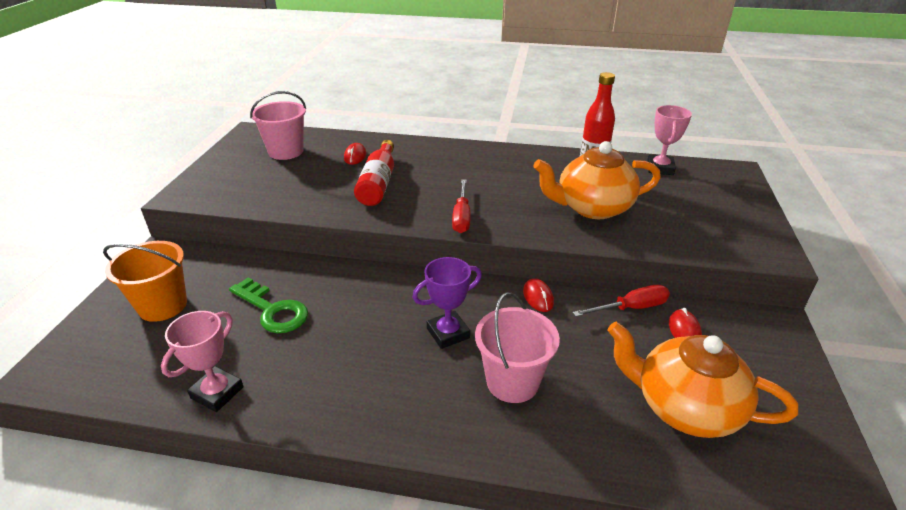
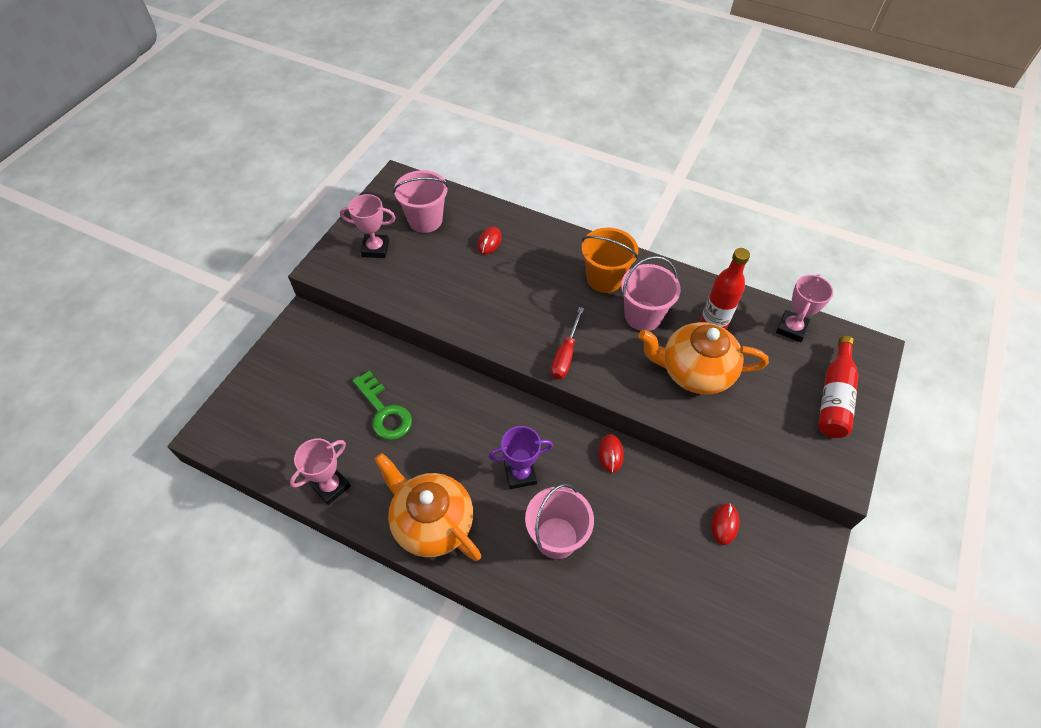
camera: 15 degrees right, 20 degrees up
orange bucket [103,241,187,322] -> orange bucket moved to [581,228,638,293]
red bottle [354,140,394,206] -> red bottle moved to [818,336,859,438]
red screwdriver [573,285,670,317] -> none
orange teapot [607,322,798,438] -> orange teapot moved to [374,453,481,561]
none -> pink trophy [340,194,396,258]
none -> pink bucket [621,256,681,331]

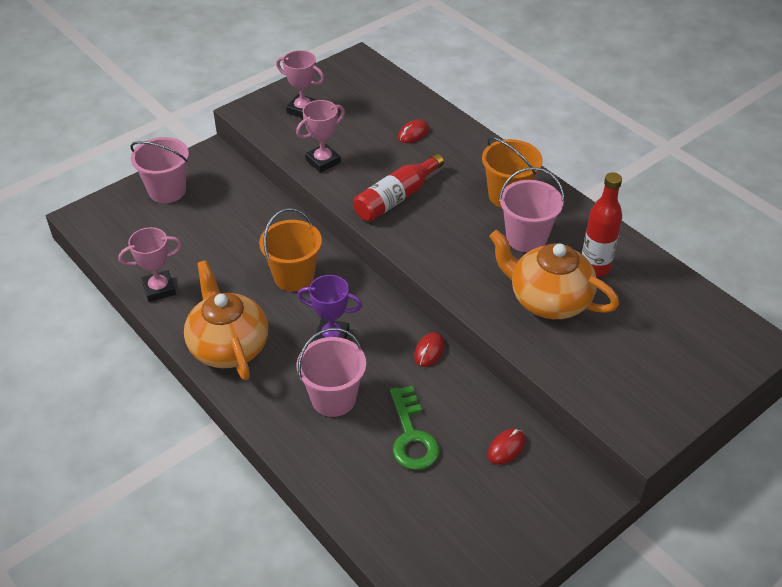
camera: 25 degrees right, 10 degrees down
green key [352,371,412,440] -> green key moved to [390,386,440,470]
pink bucket [393,170,449,233] -> pink bucket moved to [131,137,189,203]
red screwdriver [551,307,584,379] -> none
pink trophy [776,274,833,342] -> pink trophy moved to [296,100,345,173]
red bottle [818,336,859,438] -> red bottle moved to [354,154,444,222]
none -> orange bucket [259,208,322,292]

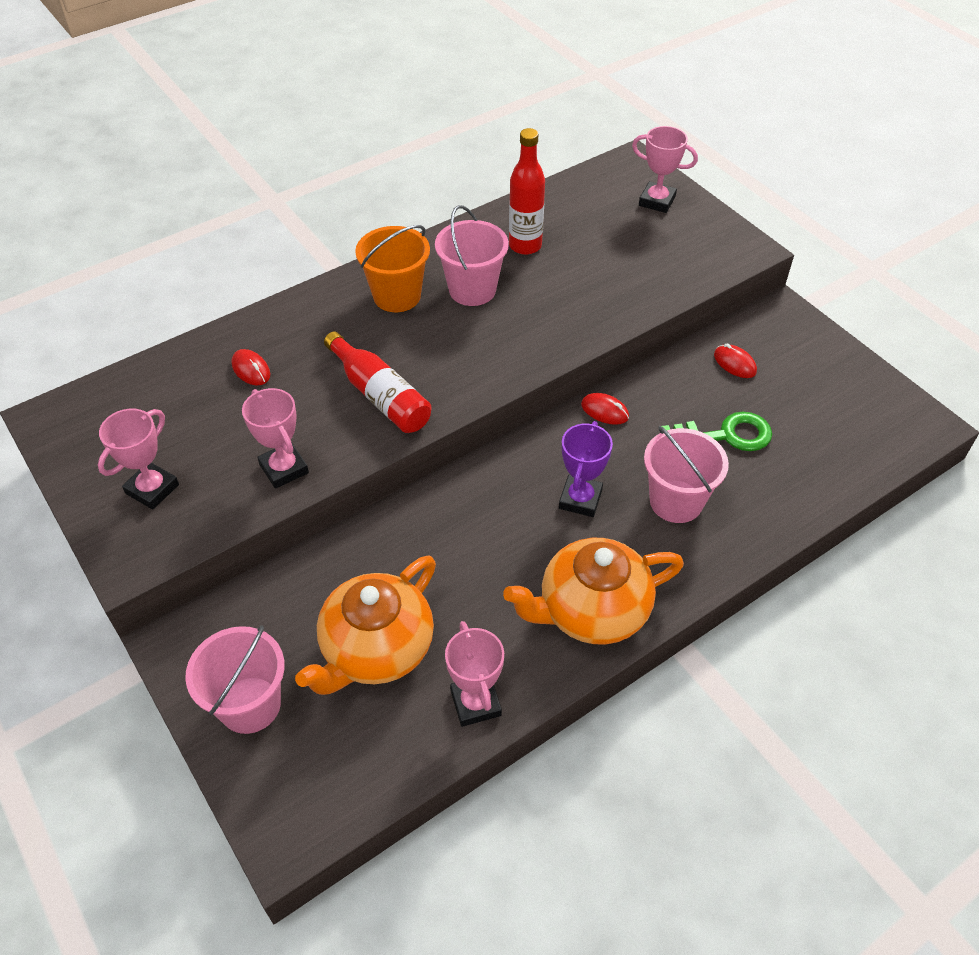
camera: 85 degrees left, 5 degrees up
orange bucket [259,208,322,292] -> none
orange teapot [489,230,619,319] -> orange teapot moved to [295,555,436,695]
none -> pink trophy [632,126,698,213]

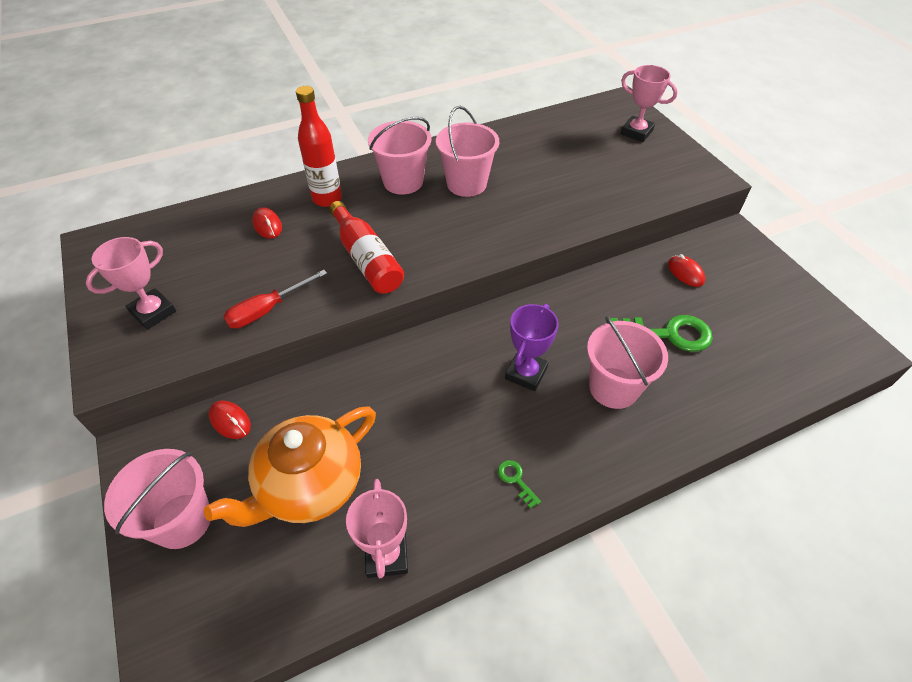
camera: 10 degrees right, 0 degrees up
pink trophy [242,388,309,489] -> red screwdriver [223,270,327,328]
orange bucket [355,225,430,312] -> pink bucket [368,117,431,195]
orange teapot [503,538,684,644] -> green key [498,460,541,509]
red bottle [509,128,545,255] -> red bottle moved to [296,86,342,207]
red mouse [581,393,629,425] -> red mouse moved to [209,401,251,439]

